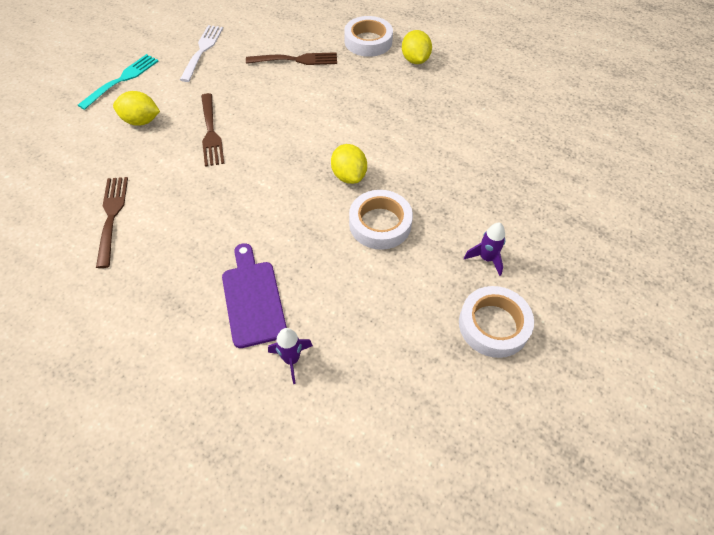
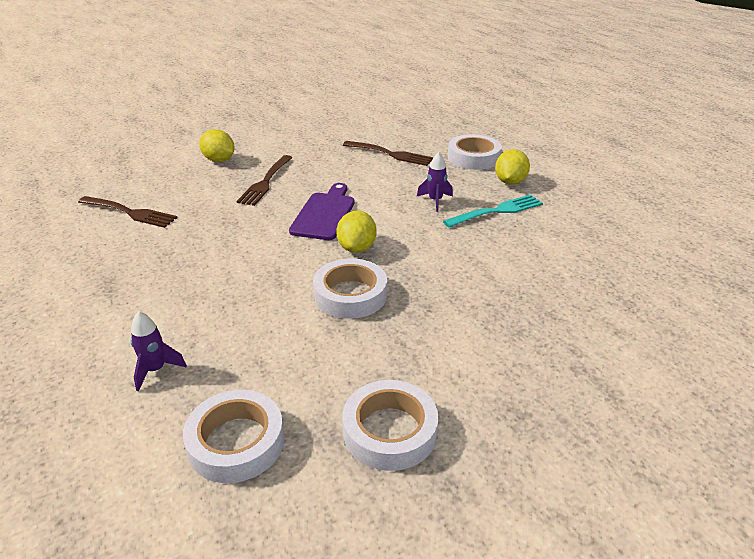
camera: 30 degrees right, 20 degrees down
turquoise fork [78,54,159,110] -> turquoise fork moved to [443,194,543,228]
brown fork [96,177,128,268] -> brown fork turned 90 degrees clockwise [78,196,178,228]
white fork [180,25,223,82] -> none
purple cutting board [222,243,287,348] -> purple cutting board moved to [289,183,355,240]
purple rocket [464,223,505,276] -> purple rocket moved to [417,152,453,212]
none -> white tape [183,390,284,483]

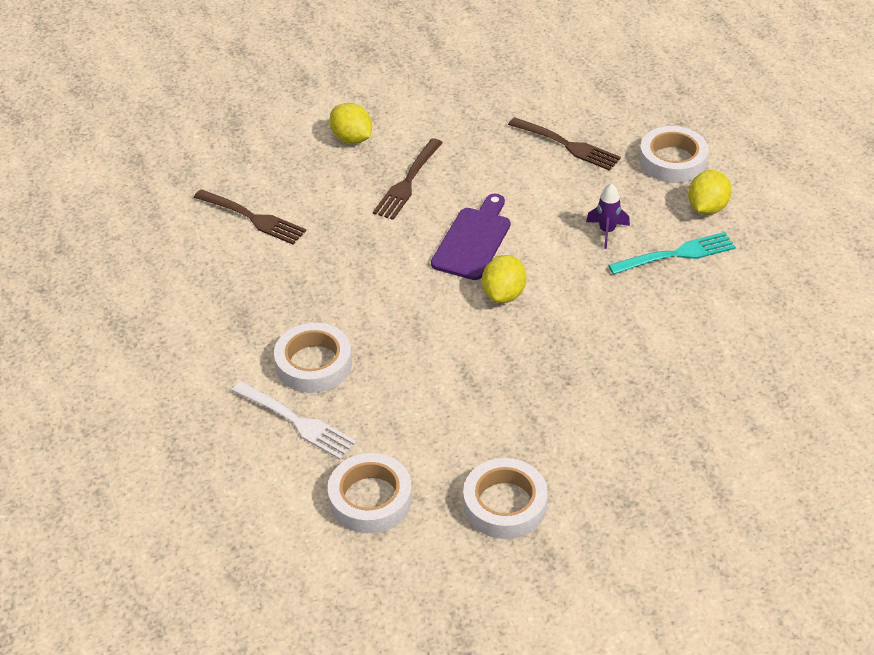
camera: 10 degrees right, 10 degrees up
purple rocket [131,311,187,392] -> white fork [232,381,357,459]
white tape [313,258,387,319] -> white tape moved to [274,323,352,393]

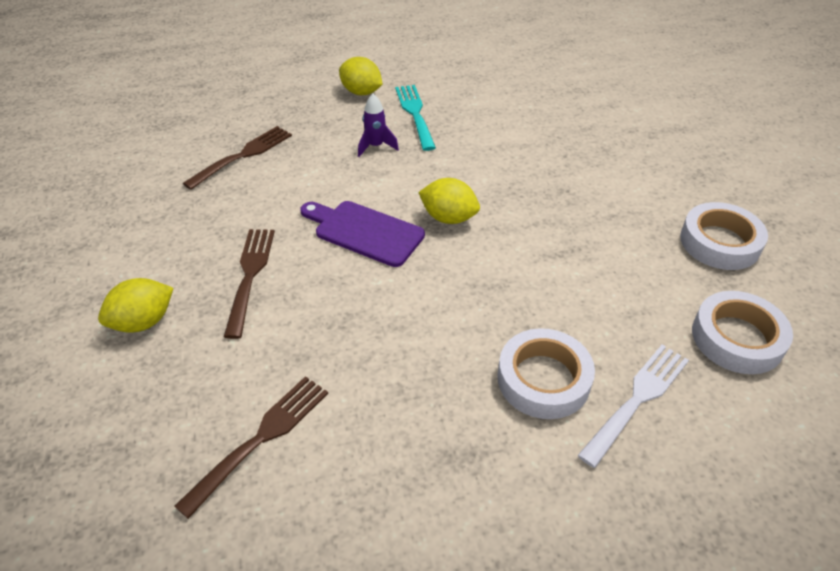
camera: 85 degrees left, 0 degrees up
brown fork [373,138,443,220] -> brown fork turned 120 degrees counterclockwise [224,229,275,339]
white tape [639,126,709,183] -> none

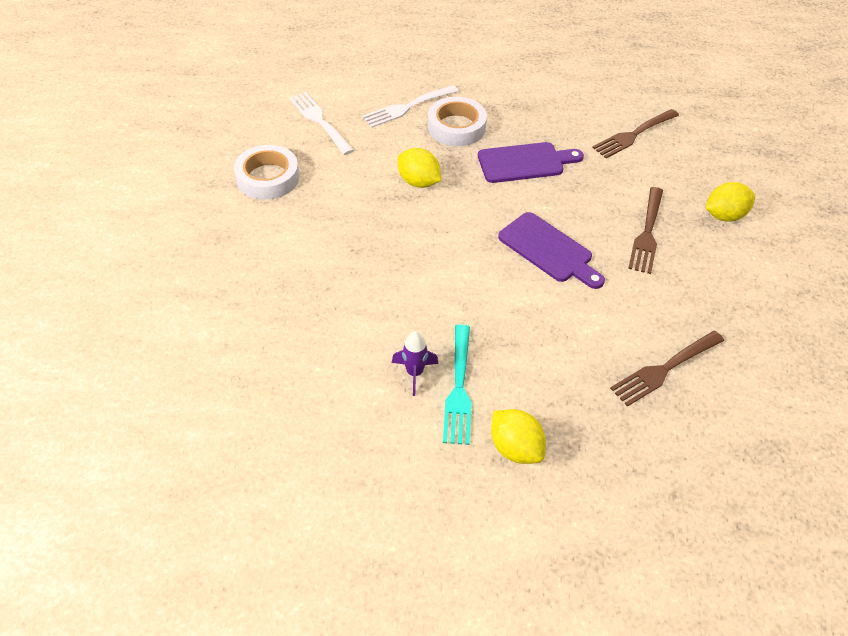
camera: 165 degrees left, 5 degrees up
purple rocket [358,94,399,157] -> purple rocket moved to [392,331,439,396]
yellow lemon [418,178,480,224] -> yellow lemon moved to [398,148,441,188]
white tape [692,291,793,374] -> white fork [289,92,354,155]
none -> purple cutting board [478,142,584,183]

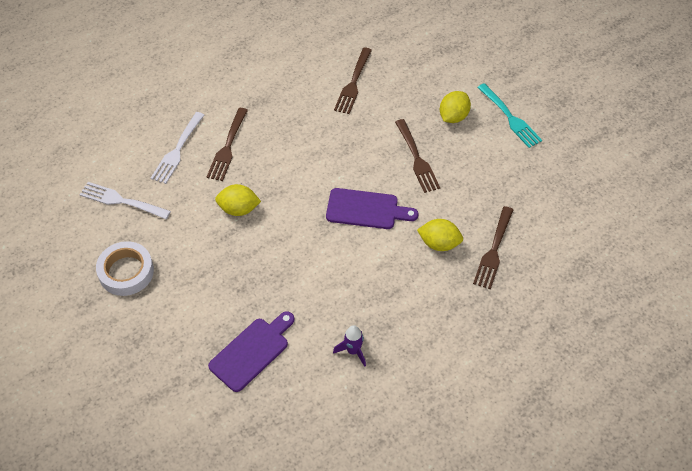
camera: 35 degrees left, 5 degrees up
white tape [428,97,487,146] -> brown fork [207,108,248,181]
turquoise fork [443,324,472,445] -> turquoise fork moved to [477,83,542,148]
purple cutting board [478,142,584,183] -> purple cutting board moved to [208,311,295,392]
yellow lemon [491,409,546,464] -> yellow lemon moved to [417,219,463,251]

